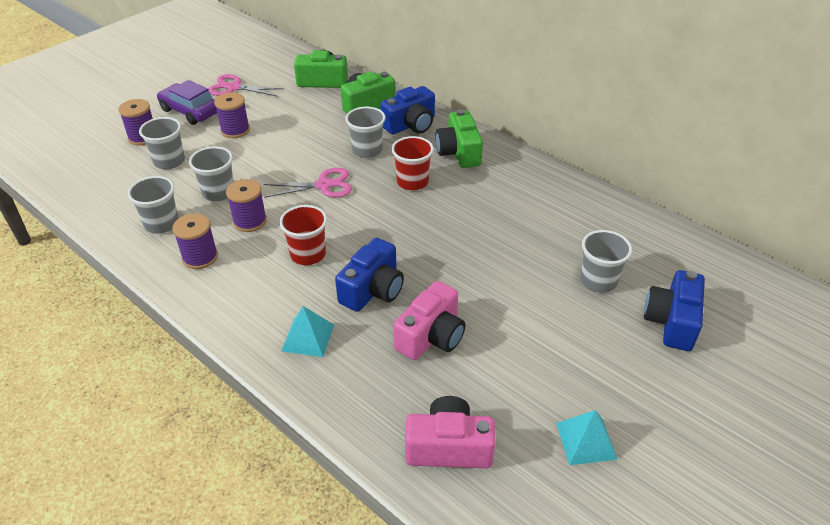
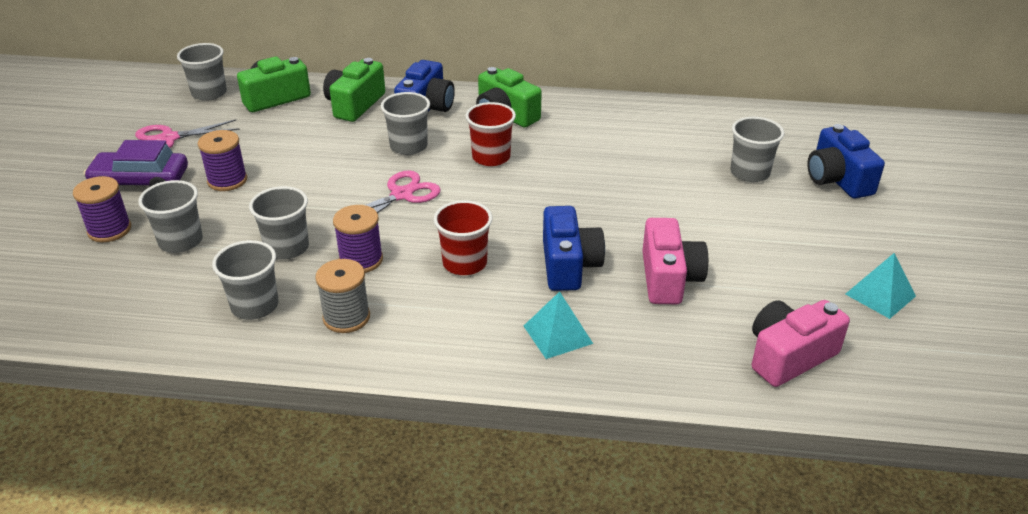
camera: 35 degrees left, 5 degrees down
purple spool [173,214,218,269] -> grey spool [315,259,370,333]
none -> grey cup [177,43,227,101]

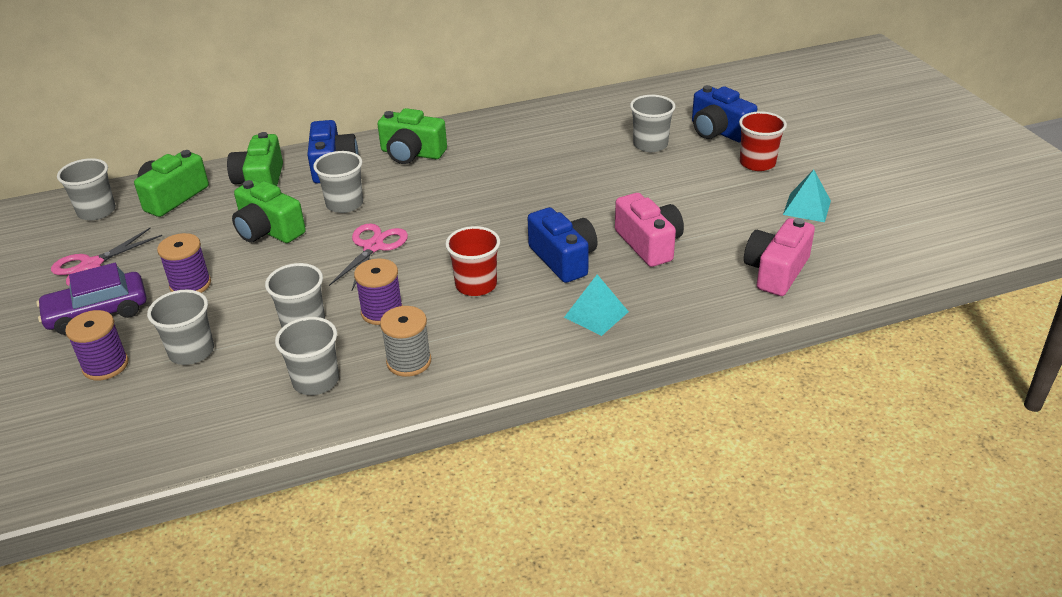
camera: 25 degrees left, 0 degrees up
red cup [465,102,516,166] -> red cup moved to [739,111,787,171]
none -> green camera [232,180,306,243]

